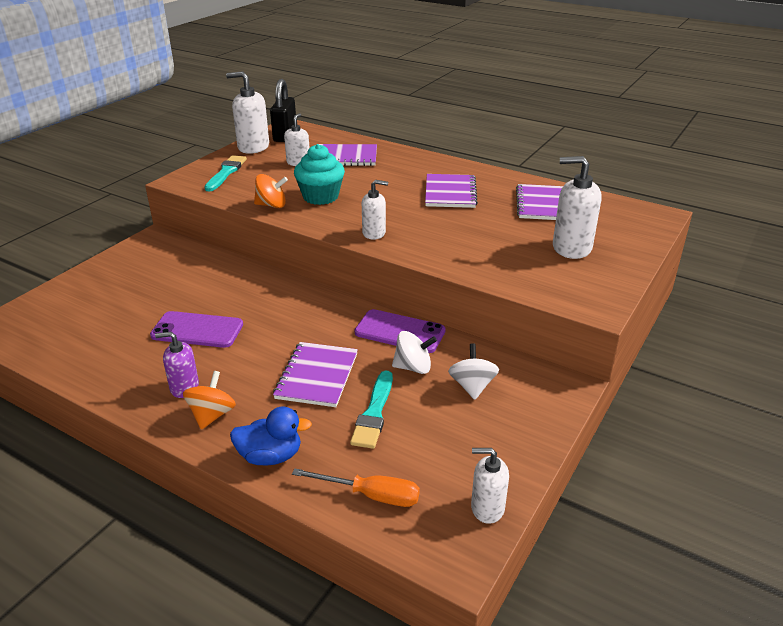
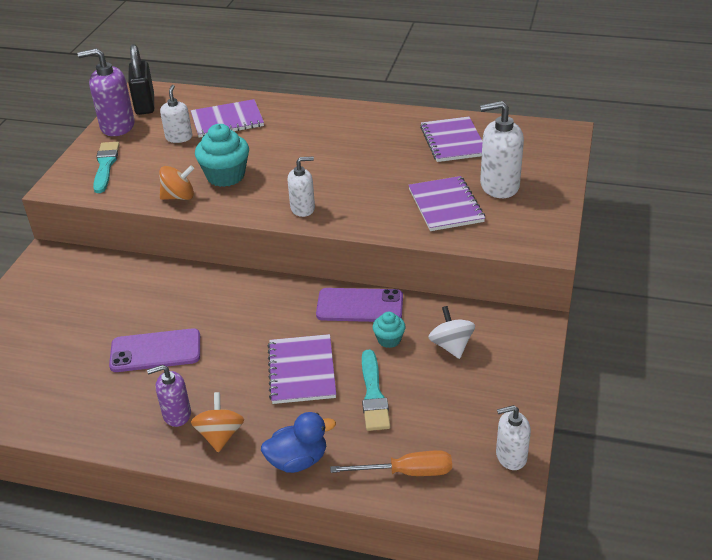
camera: 15 degrees left, 5 degrees up
white soap dispenser [226,71,269,154] -> purple soap dispenser [78,48,135,136]
white spinning top [392,331,437,374] -> turquoise cupcake [372,312,406,348]
purple notebook [425,174,478,208] -> purple notebook moved to [409,176,485,231]

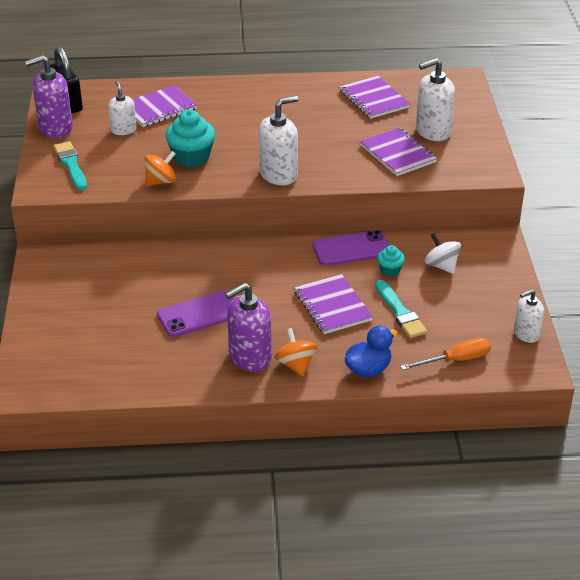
camera: 20 degrees left, 0 degrees up
purple soap dispenser [147,365,191,427] -> purple soap dispenser [225,283,272,372], size x1.62
white soap dispenser [287,157,315,217] -> white soap dispenser [259,96,298,185], size x1.62

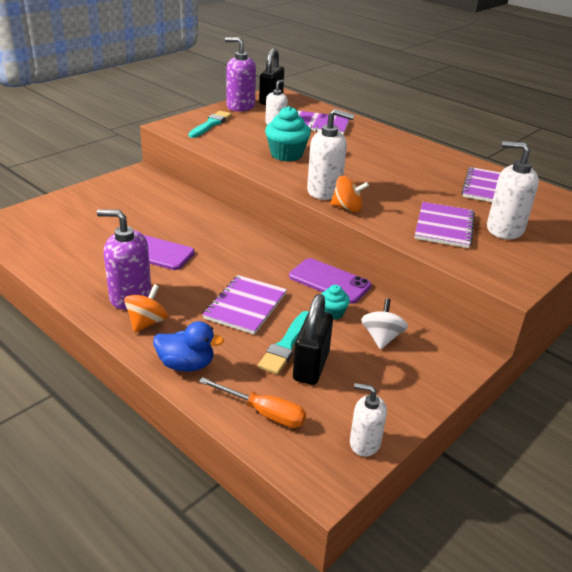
camera: 45 degrees right, 5 degrees down
orange spinning top [144,151,177,186] -> orange spinning top moved to [330,176,369,212]
none -> black padlock [293,294,333,385]

